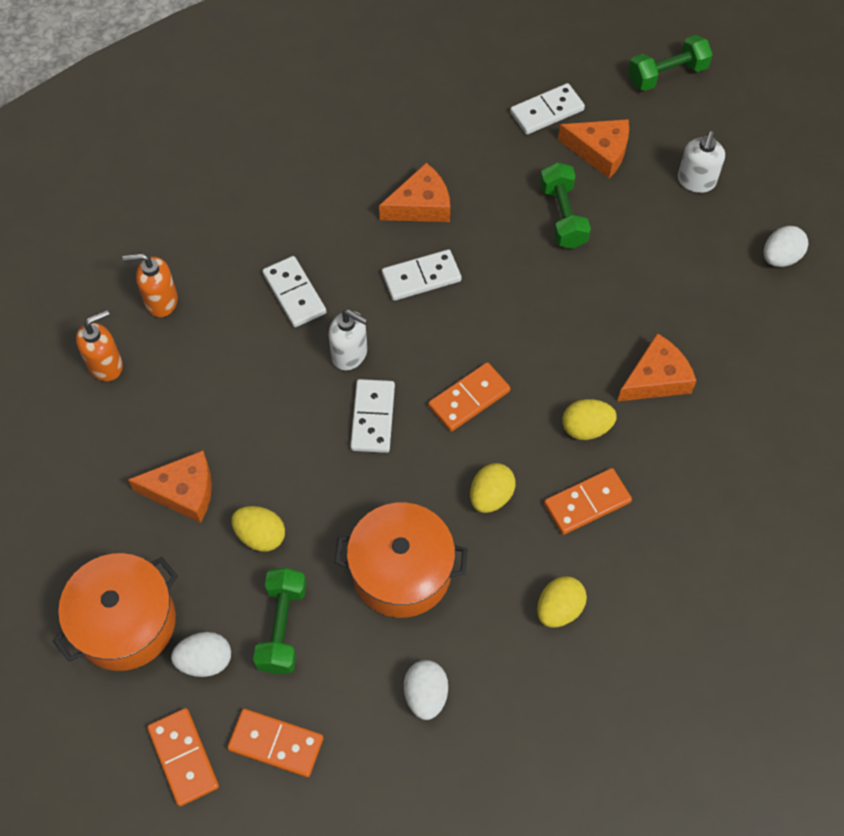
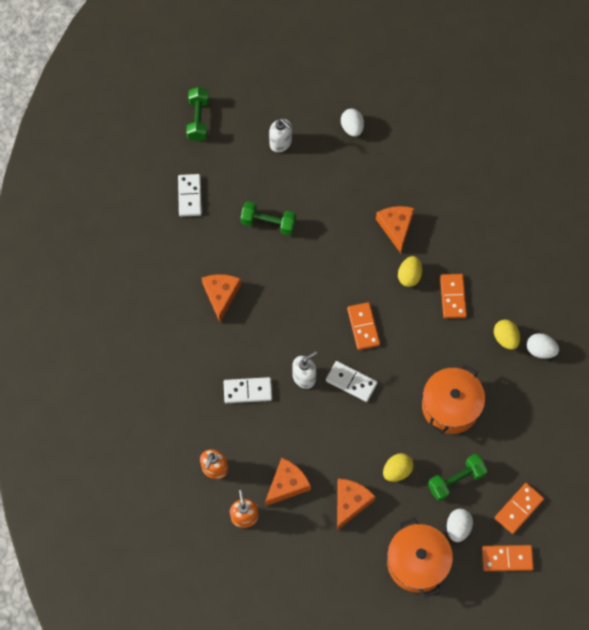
camera: 65 degrees left, 5 degrees up
green dumbbell [253,568,306,674] -> green dumbbell turned 60 degrees counterclockwise [428,454,488,501]
white domino [382,250,462,301] -> none
white egg [404,660,448,720] -> white egg moved to [527,333,559,359]
yellow egg [470,463,516,513] -> none
orange cheese [558,119,629,178] -> orange cheese moved to [265,458,311,506]

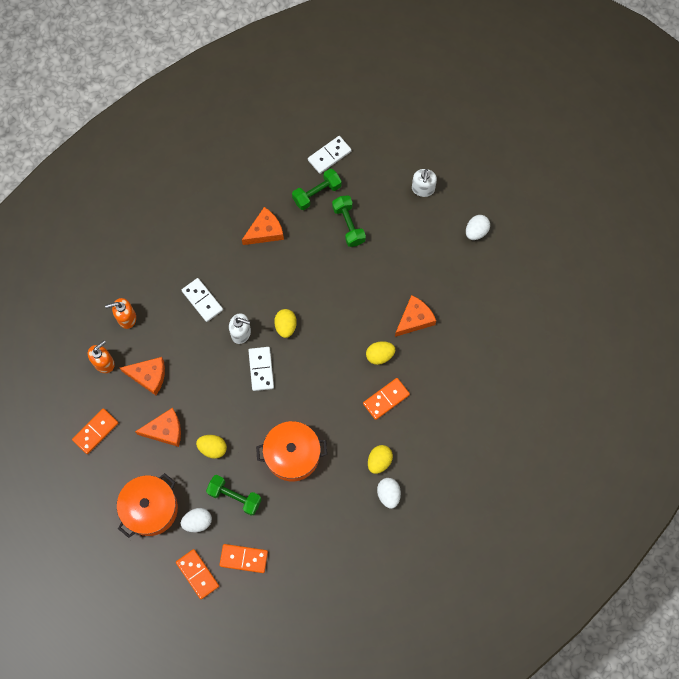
camera: 55 degrees right, 5 degrees up
green dumbbell [186,87,209,142] -> green dumbbell moved to [292,169,342,210]
orange domino [347,302,380,350] -> orange domino moved to [72,408,119,454]
none -> yellow egg [274,309,297,338]

